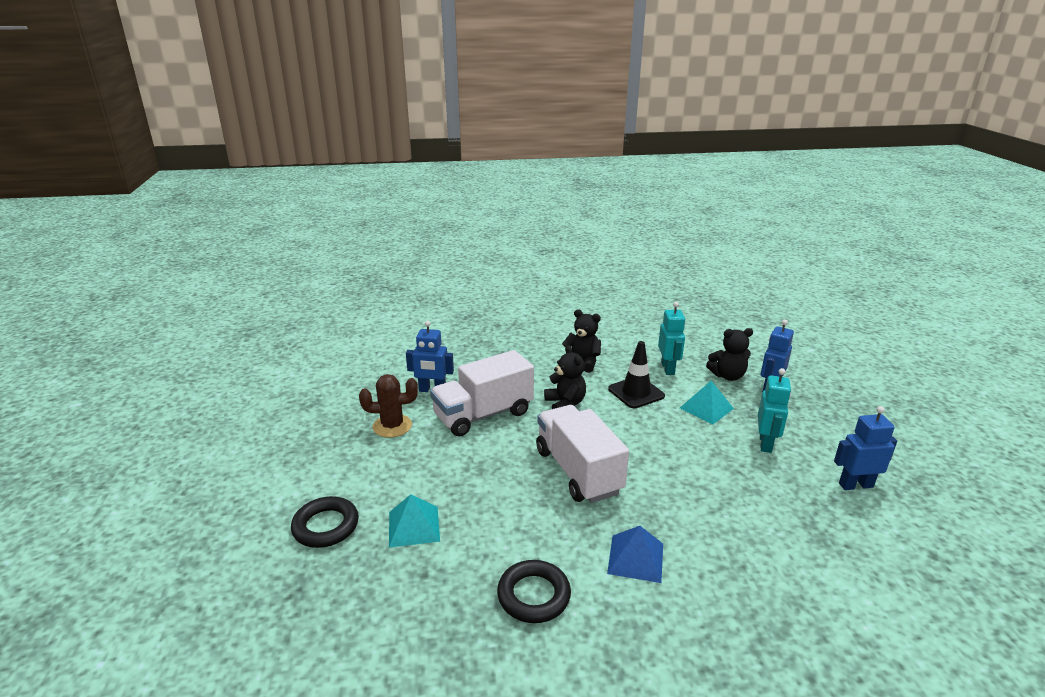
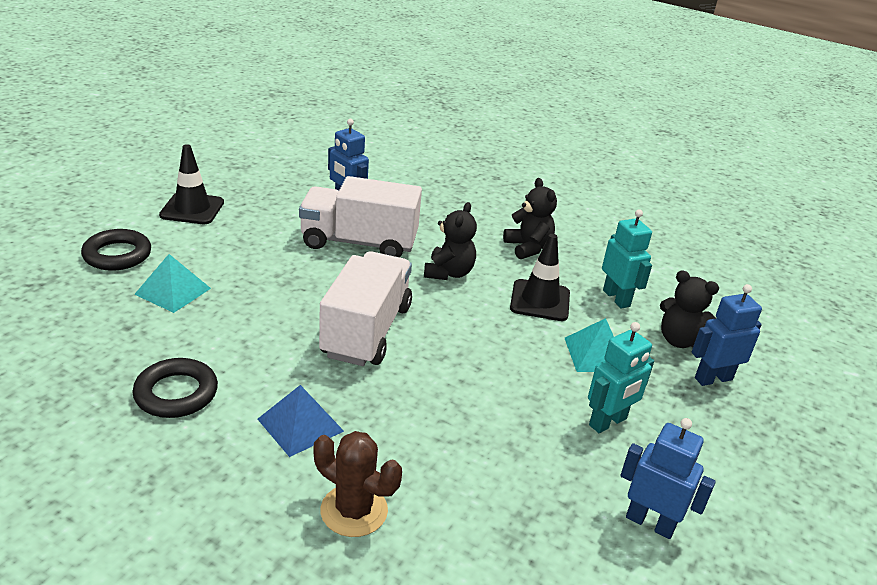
camera: 35 degrees right, 5 degrees up
brown cactus [359,374,418,438] -> brown cactus moved to [314,431,402,537]
turquoise robot [658,302,686,375] -> turquoise robot turned 60 degrees counterclockwise [602,209,652,308]
none -> black traffic cone [159,144,224,224]

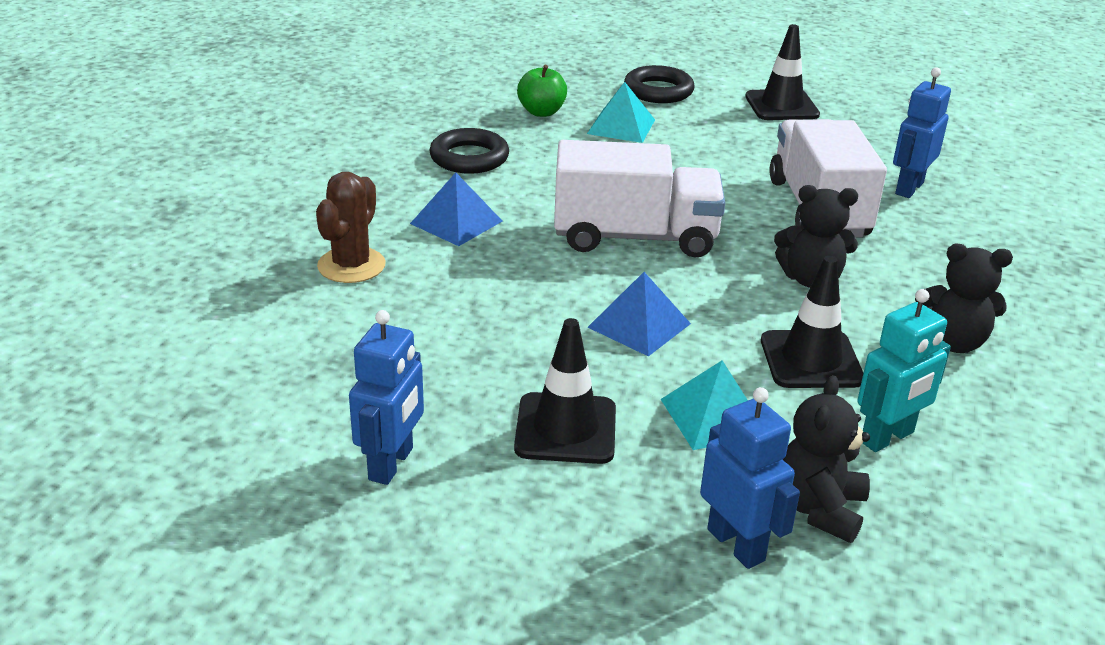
camera: 80 degrees right, 0 degrees up
black teddy bear [503,178,557,259] -> black teddy bear turned 45 degrees clockwise [915,244,1013,353]
turquoise robot [588,322,654,433] -> black traffic cone [514,318,616,464]
none -> green apple [517,65,567,117]
none -> blue pyramid [588,272,691,356]

